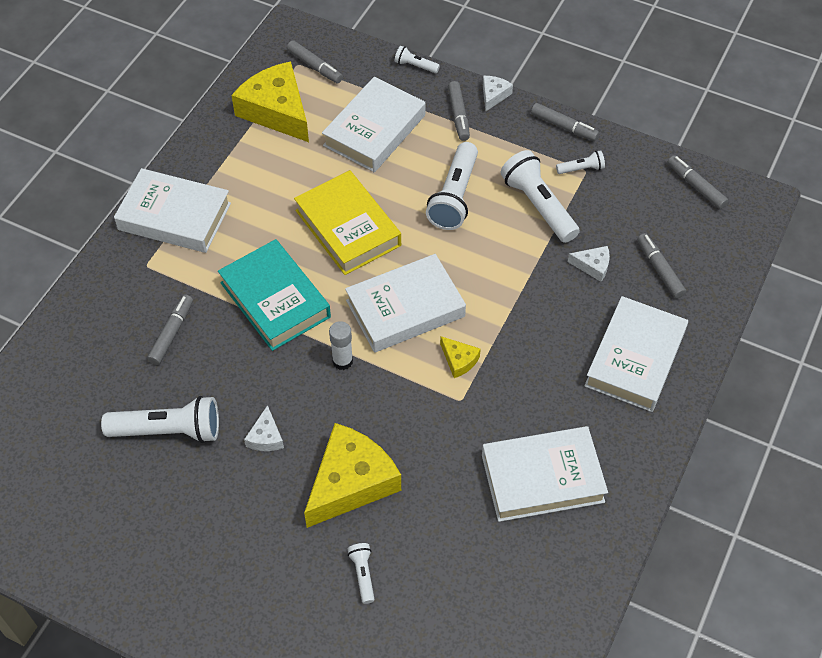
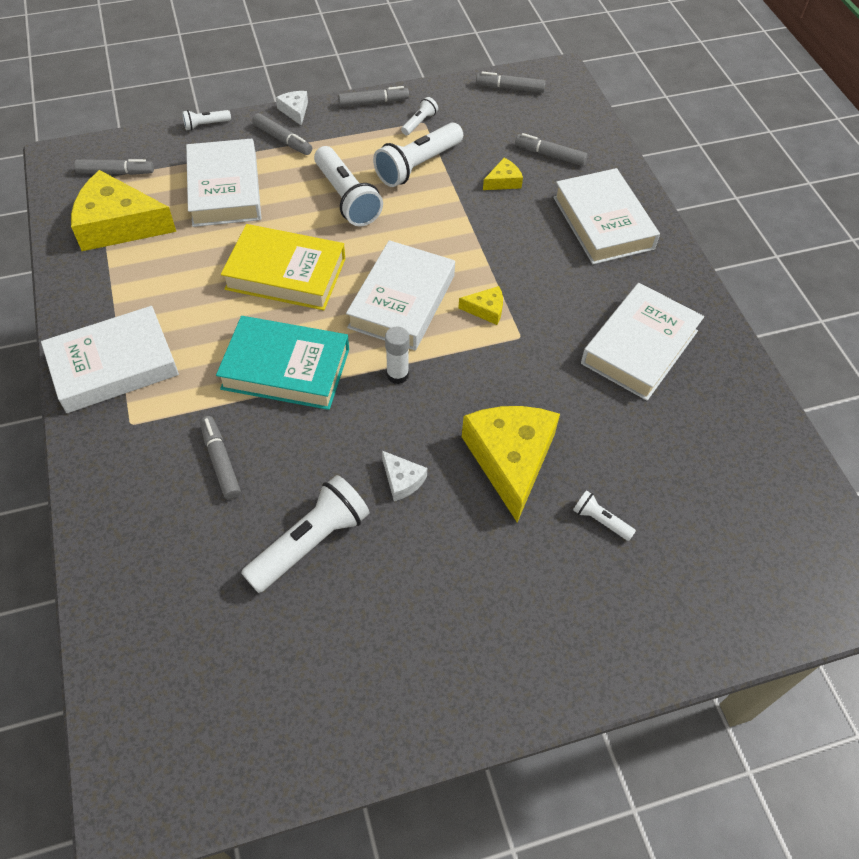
camera: 45 degrees left, 0 degrees up
white flashlight [501,150,580,243] -> white flashlight turned 60 degrees counterclockwise [373,122,463,187]
white cheese [568,246,610,282] -> yellow cheese [483,158,523,190]

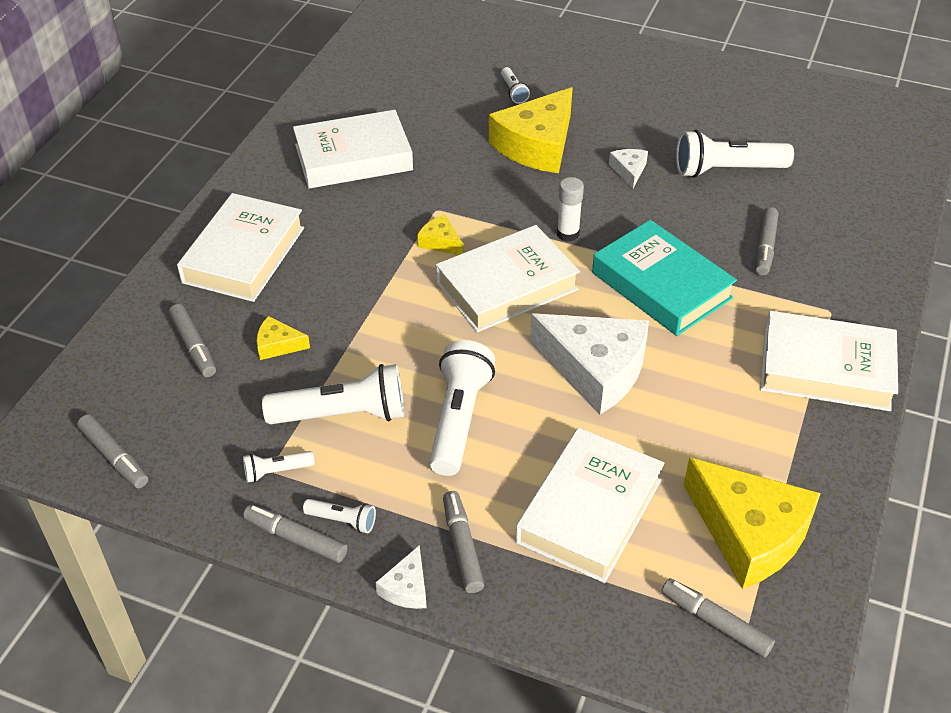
camera: 140 degrees left, 10 degrees down
white flashlight [182,110,231,130] -> white flashlight moved to [303,499,376,533]
yellow book [221,224,345,310] -> white cheese [530,313,649,415]

